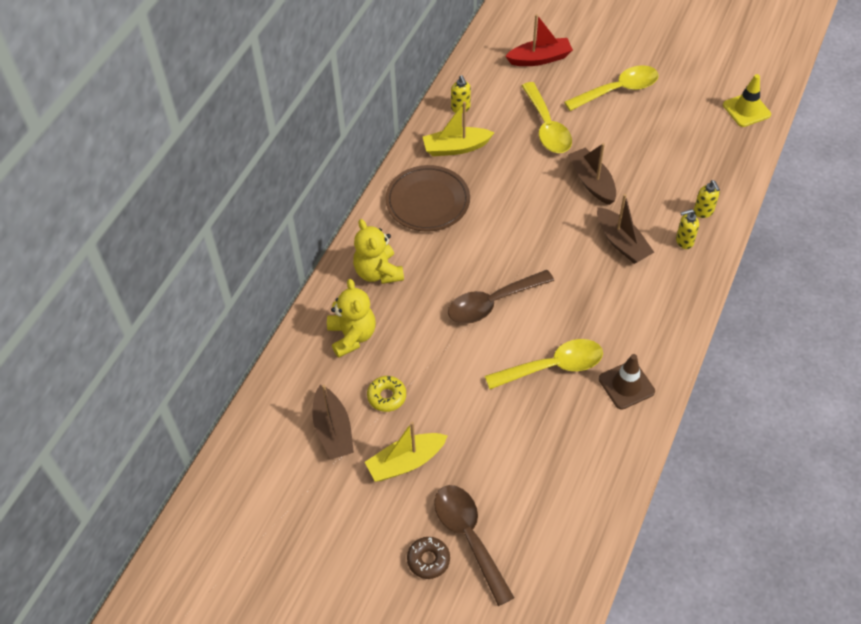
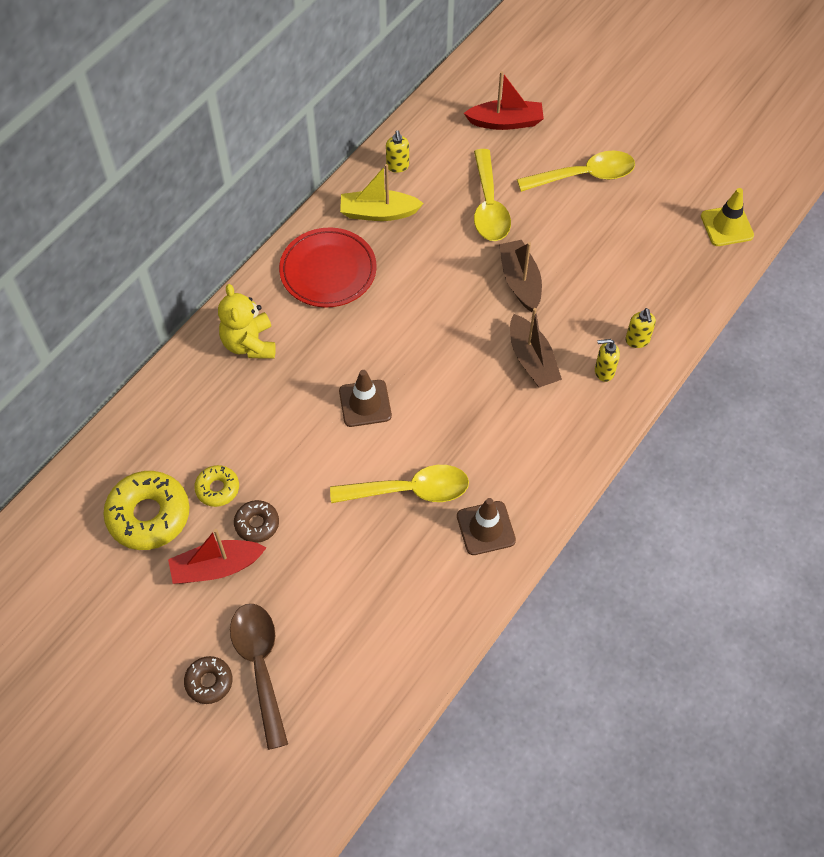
camera: 10 degrees right, 5 degrees up
brown boat [312,385,354,460] -> yellow donut [103,471,190,550]
yellow teddy bear [327,279,376,358] -> none
yellow boat [365,422,448,482] -> red boat [168,529,267,584]
brown plate [385,165,470,232] -> red plate [279,228,377,307]
brown spoon [448,270,554,324] -> brown traffic cone [339,370,392,427]
none -> brown donut [234,500,279,543]

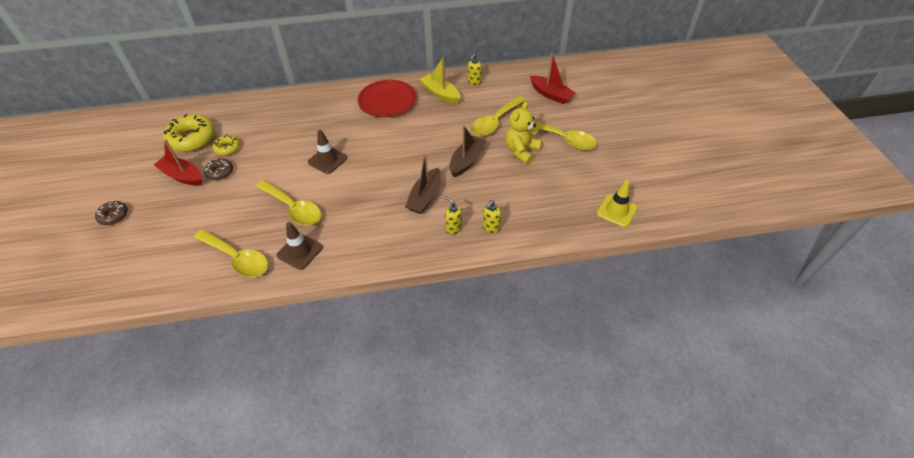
camera: 45 degrees right, 10 degrees down
yellow teddy bear [218,284,276,359] -> yellow teddy bear moved to [505,101,542,164]
brown spoon [230,604,288,750] -> none
none -> yellow spoon [194,229,268,277]

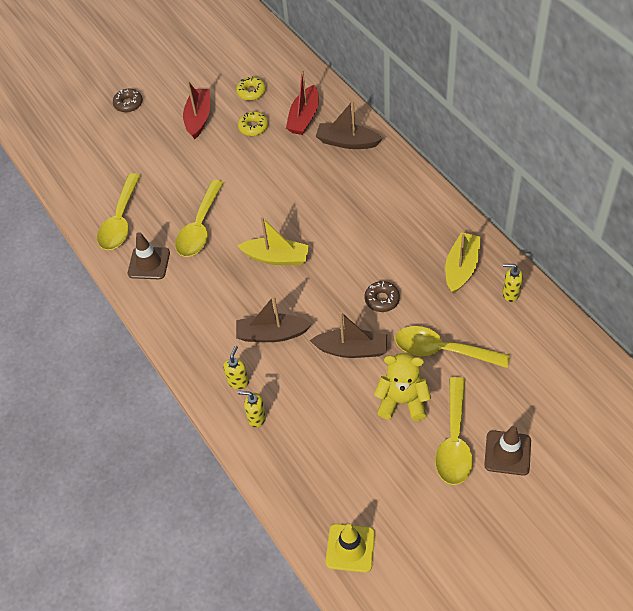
camera: 70 degrees right, 5 degrees up
yellow donut [163,114,215,152] -> yellow donut [236,76,266,101], size x0.53
brown donut [204,159,233,180] -> brown donut moved to [364,281,400,312]
brown traffic cone [308,130,348,174] -> brown traffic cone moved to [484,426,531,476]
red plate [357,80,417,117] -> none
red boat [530,53,576,104] -> red boat moved to [286,70,319,135]
none -> yellow boat [237,217,309,265]
none -> brown boat [316,100,383,149]

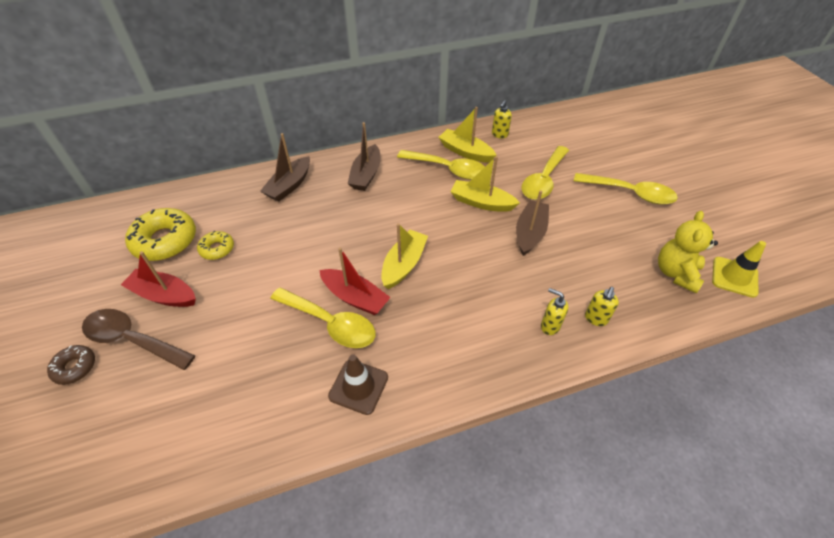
camera: 80 degrees left, 5 degrees down
yellow spoon [97,173,141,250] -> yellow spoon moved to [397,150,485,180]
yellow donut [236,76,266,101] -> yellow donut [125,208,196,261], size x1.87
brown boat [236,296,312,342] -> brown boat moved to [347,122,381,191]
red boat [286,70,319,135] -> red boat moved to [319,247,391,315]
brown donut [364,281,400,312] -> yellow boat [451,156,520,212]
yellow teddy bear [374,353,431,421] -> yellow teddy bear moved to [658,211,718,293]
brown traffic cone [484,426,531,476] -> none
none -> brown spoon [82,309,196,370]

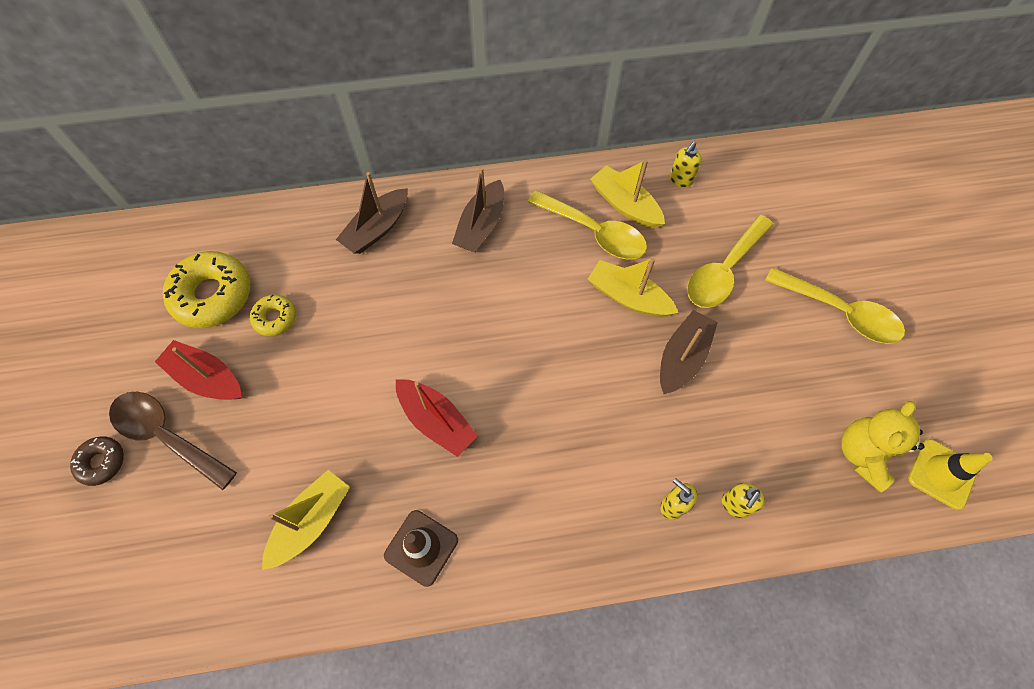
camera: 10 degrees right, 15 degrees up
yellow spoon [270,288,376,348] -> none
yellow boat [381,223,428,289] -> yellow boat moved to [262,470,350,570]

